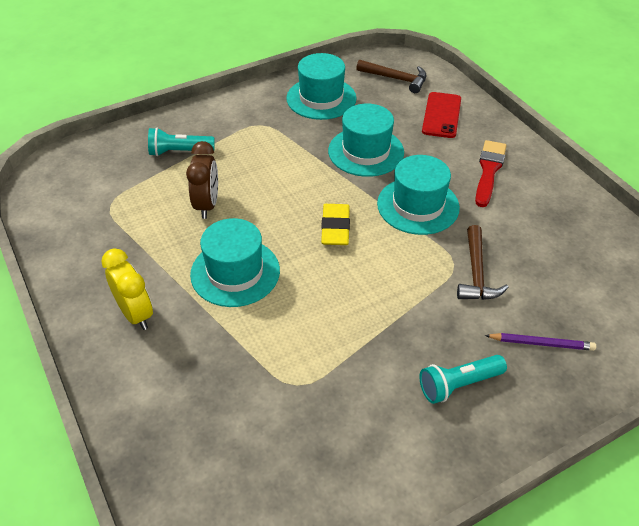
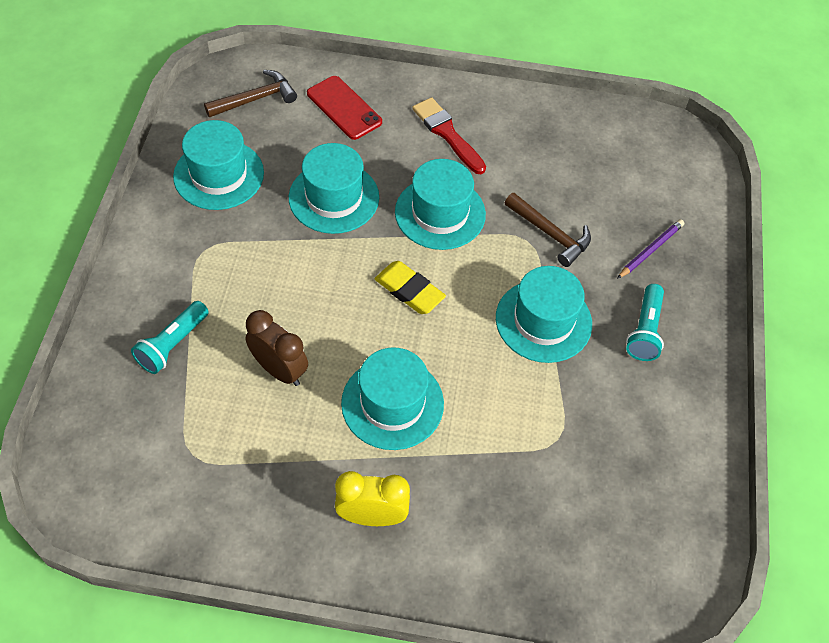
camera: 55 degrees left, 10 degrees up
none -> turquoise hat [496,266,592,363]

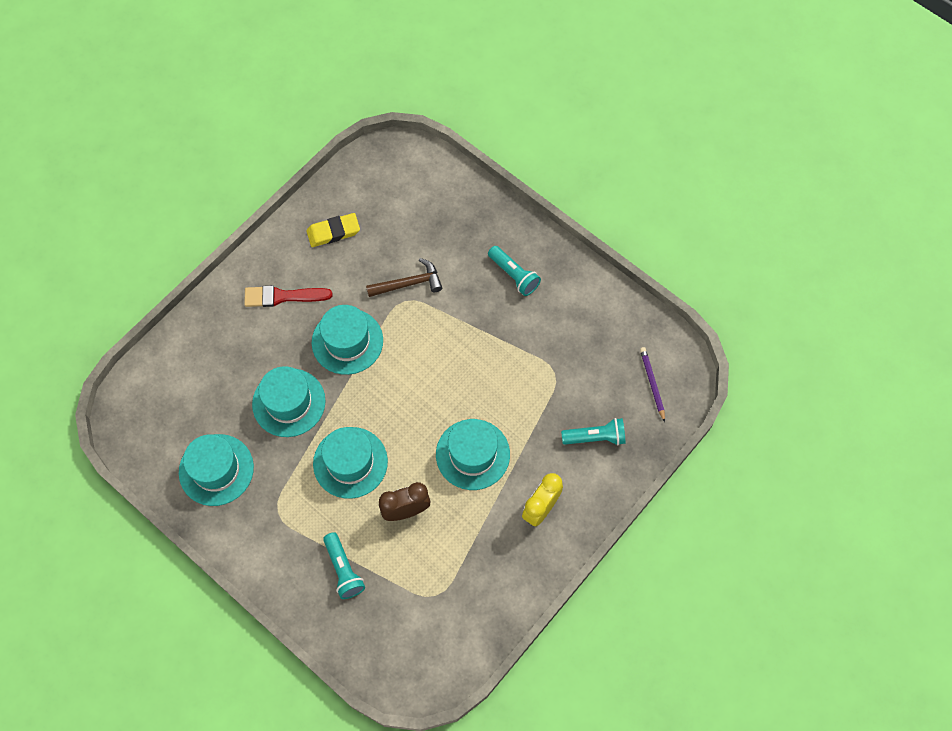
camera: 55 degrees left, 10 degrees up
brown hammer [204,70,297,118] -> none
red phone [307,76,382,140] -> none
yellow eraser [374,261,446,314] -> yellow eraser moved to [306,213,360,247]
turquoise hat [496,266,592,363] -> turquoise hat moved to [313,427,388,499]
purple pencil [617,219,684,279] -> purple pencil moved to [640,347,665,422]
none -> turquoise flashlight [561,418,626,445]

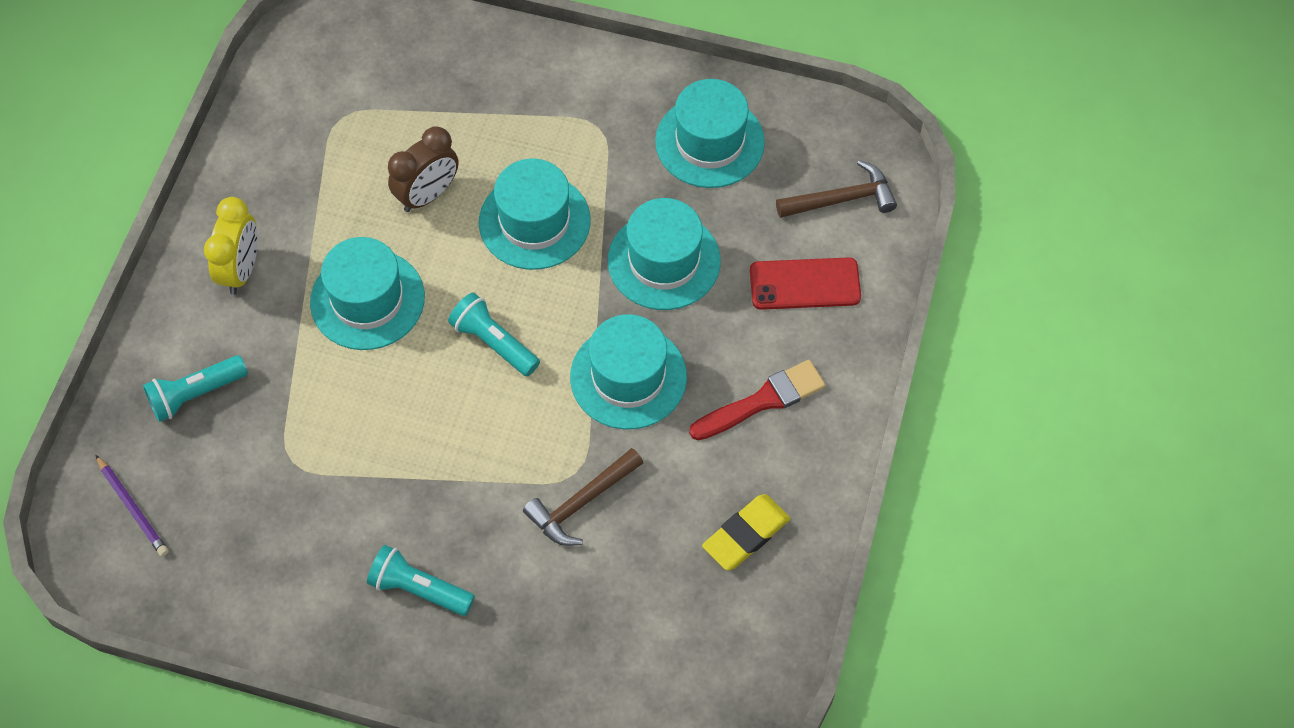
camera: 155 degrees right, 5 degrees down
turquoise flashlight [323,532,365,599] -> turquoise flashlight moved to [448,293,540,376]
none -> red phone [750,257,861,310]
none -> brown hammer [776,160,897,218]

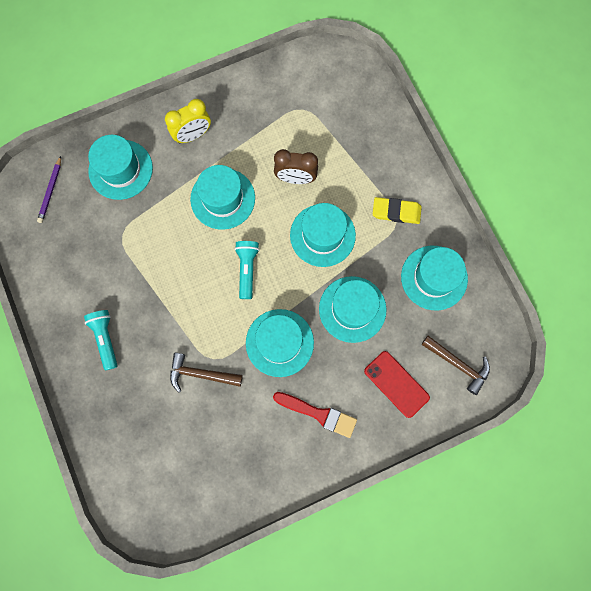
camera: 50 degrees right, 15 degrees up
turquoise flashlight [143,355,248,422] -> turquoise hat [88,135,153,200]
yellow eraser [702,494,790,570] -> yellow eraser moved to [373,197,422,224]

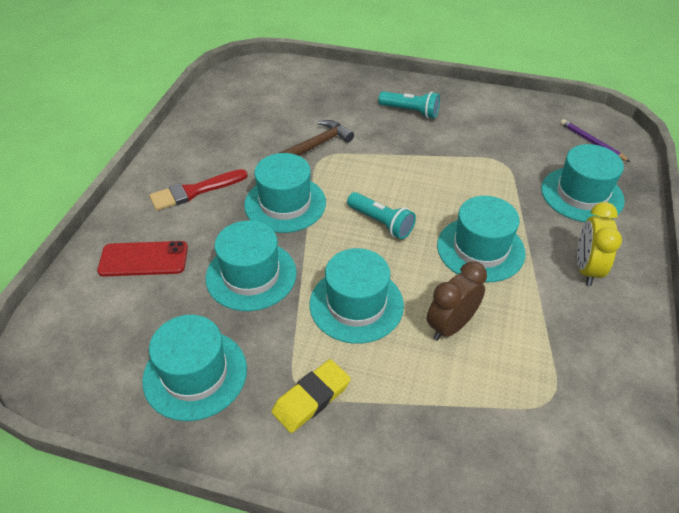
camera: 130 degrees right, 30 degrees down
brown hammer [422,336,490,395] -> none

